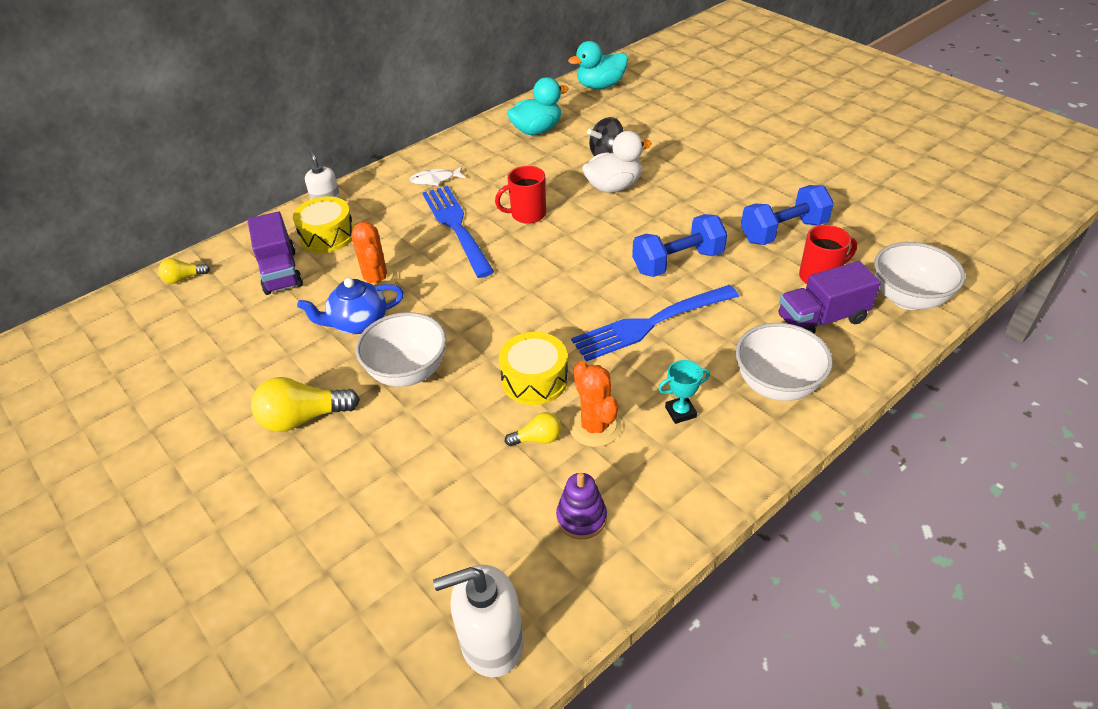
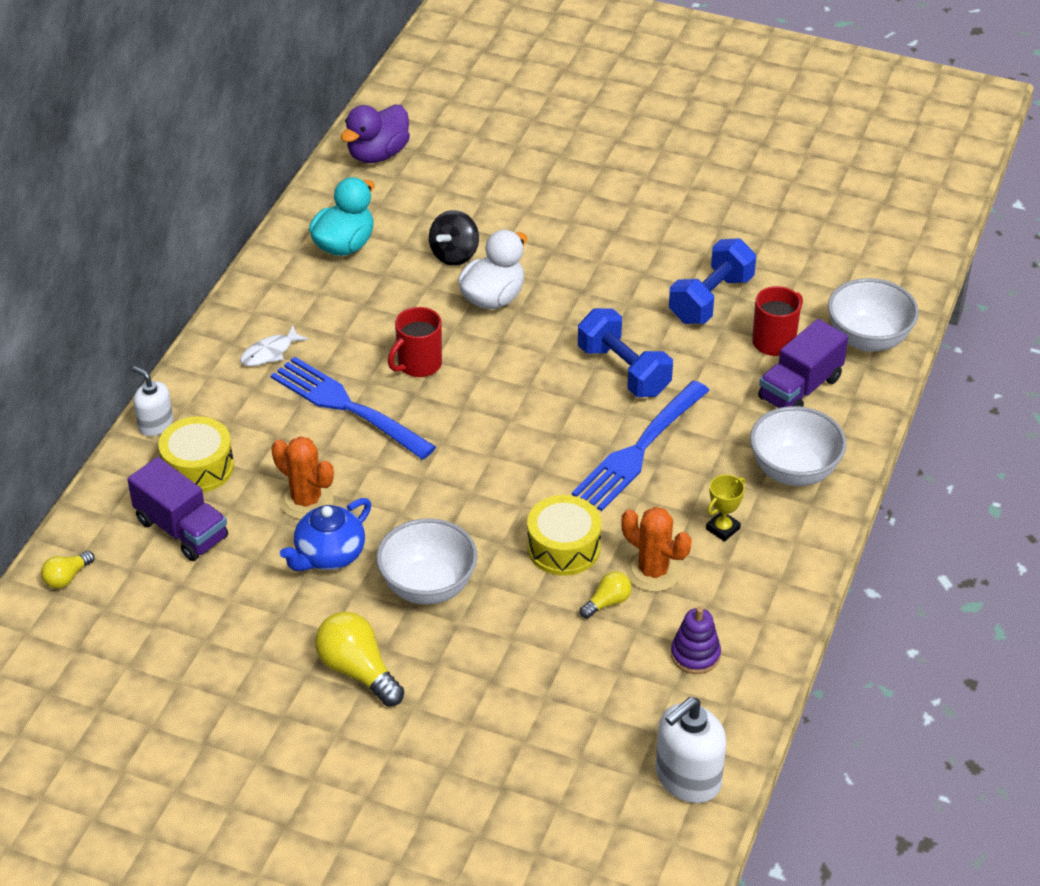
camera: 30 degrees left, 0 degrees up
yellow light bulb [251,377,360,432] -> yellow light bulb turned 90 degrees clockwise [315,612,404,707]
turquoise duck [568,41,628,89] -> purple duck [341,105,410,163]
blue dumbbell [632,214,727,277] -> blue dumbbell turned 75 degrees counterclockwise [578,308,673,397]
turquoise trophy [658,360,710,424] -> yellow trophy [706,474,745,542]

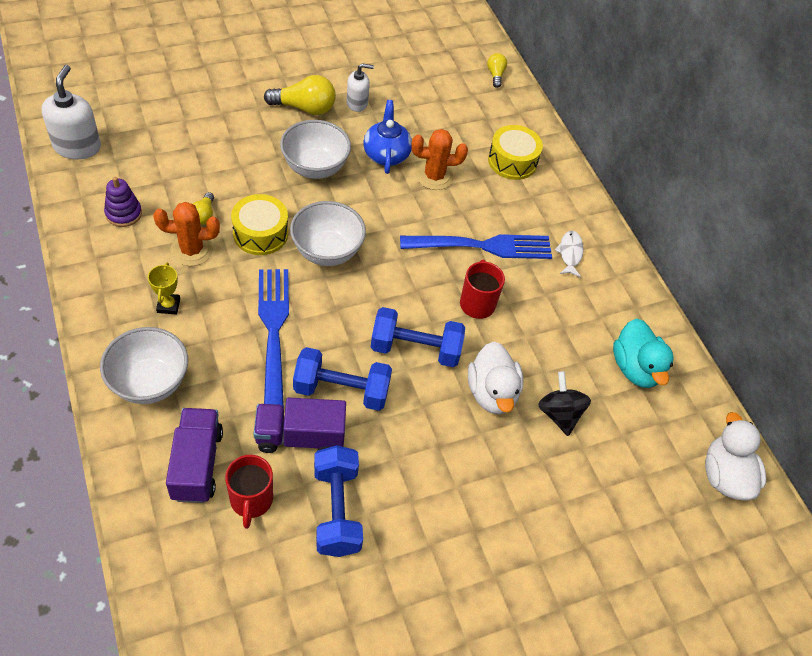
camera: 130 degrees right, 10 degrees up
purple truck [127,457,228,561] -> purple truck moved to [254,397,346,453]
white soap dispenser [132,366,173,436] -> white soap dispenser moved to [346,63,374,112]
purple duck [341,105,410,163] -> white duck [705,412,766,501]
white bowl [828,278,919,352] -> white bowl moved to [290,201,366,266]
none -> blue dumbbell [371,307,465,367]

